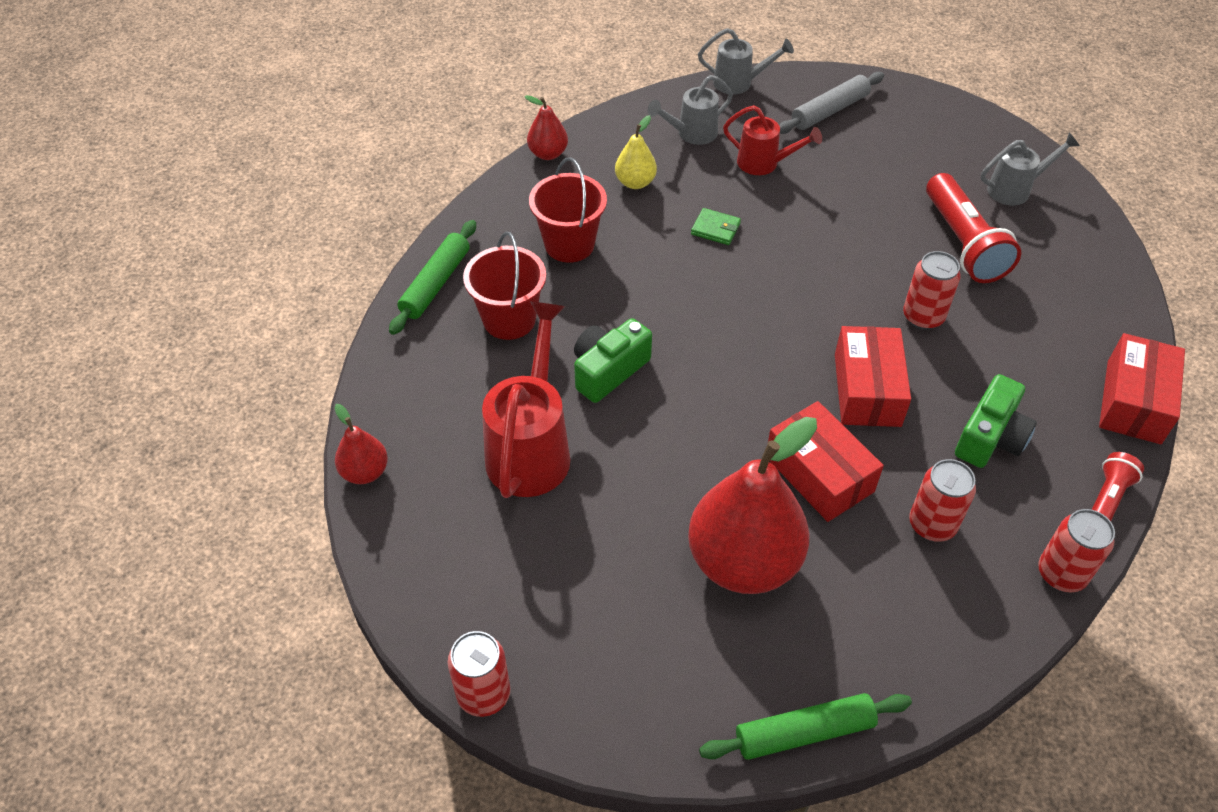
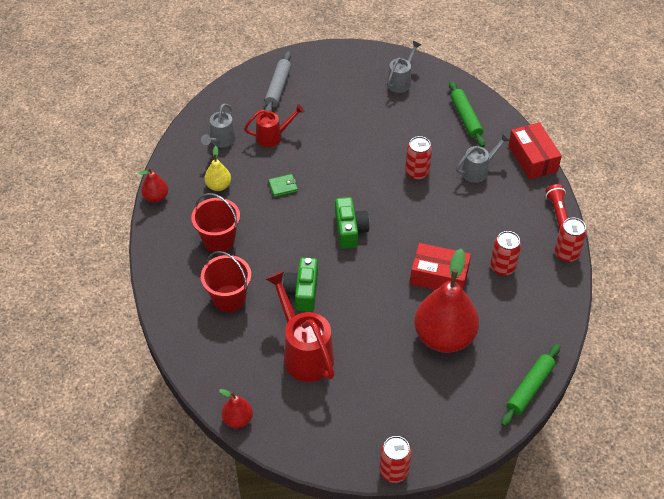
camera: 40 degrees left, 0 degrees up
green rolling pin [389,220,476,335] -> green rolling pin moved to [449,81,485,147]
grey watering can [698,28,794,95] -> grey watering can moved to [456,133,510,183]
red box [835,326,911,427] -> none
red flashlight [926,173,1021,283] -> none
green camera [955,374,1037,468] -> green camera moved to [335,197,370,249]

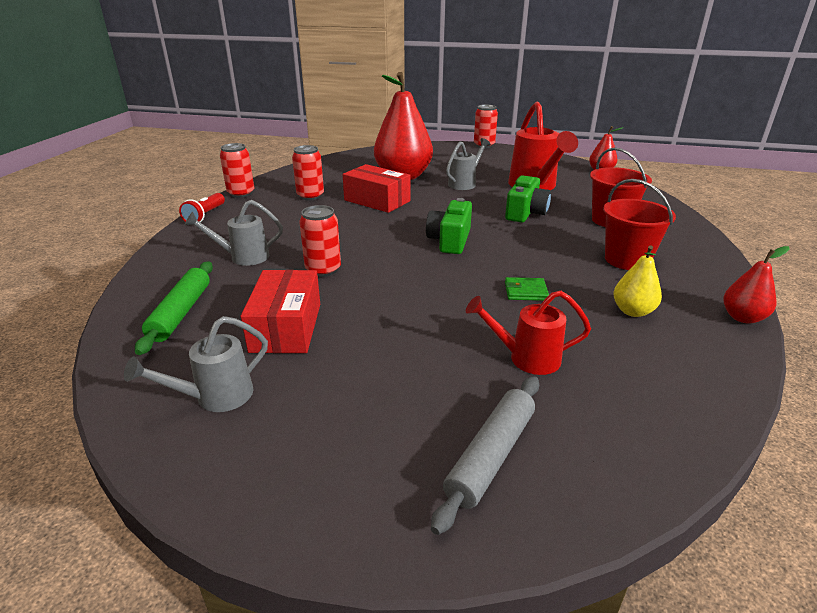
camera: 160 degrees left, 20 degrees down
grey watering can [201,103,236,147] -> grey watering can moved to [446,138,490,190]
green rolling pin [501,344,560,426] -> none
red box [508,122,562,180] -> red box moved to [241,270,320,353]

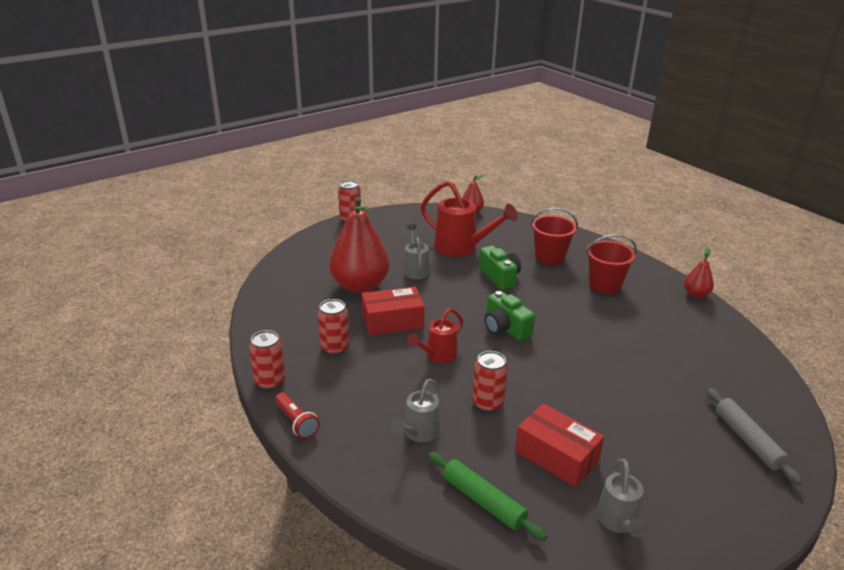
camera: 50 degrees left, 0 degrees up
red watering can [466,291,591,375] -> red watering can moved to [407,308,463,363]
green wallet [505,277,549,301] -> none
yellow pear [613,245,662,317] -> none

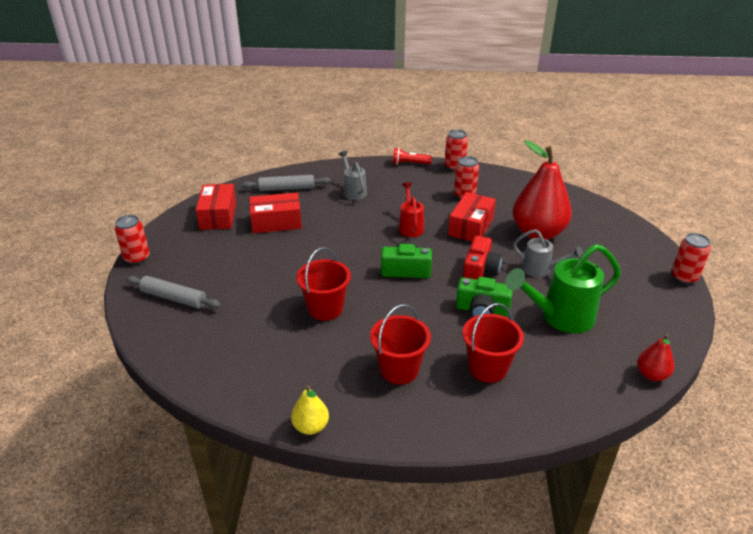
camera: 130 degrees right, 5 degrees up
red watering can [420,181,518,257] -> green watering can [506,244,621,333]
green rolling pin [428,452,547,541] -> grey rolling pin [242,175,331,191]
red can [472,351,508,412] -> red can moved to [115,215,150,265]
grey watering can [596,459,647,538] -> red box [196,184,236,230]
red pear [684,247,714,298] -> yellow pear [291,385,329,435]
none -> red bucket [296,247,351,321]
none -> red camera [463,236,502,280]

